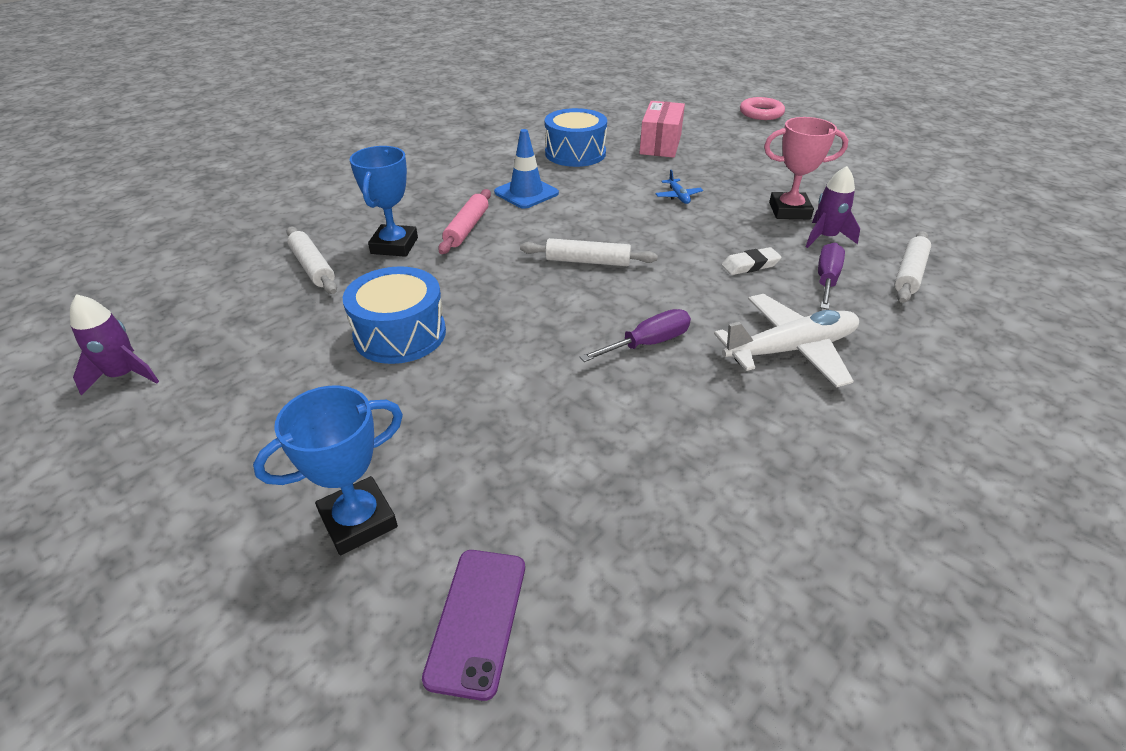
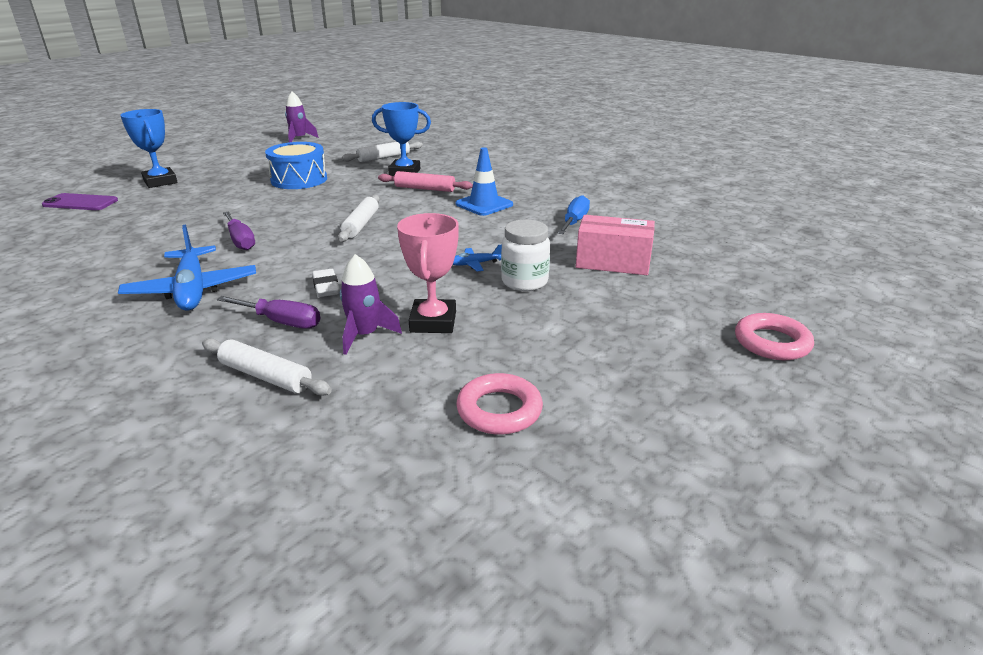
camera: 90 degrees right, 10 degrees down
blue drum [545,108,607,167] -> blue screwdriver [558,195,590,234]
white plane [714,294,859,388] -> blue plane [118,224,256,311]
none -> pink ring [456,373,543,435]
none -> white jar [501,220,550,291]

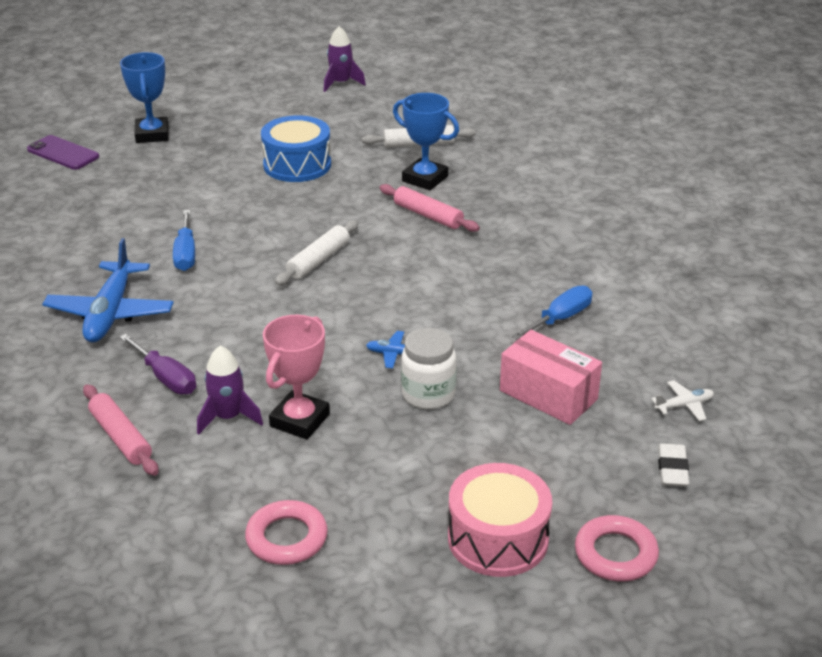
camera: 25 degrees right, 5 degrees up
white rolling pin [202,338,332,396] -> pink rolling pin [83,384,158,476]
purple screwdriver [223,211,255,250] -> blue screwdriver [173,210,195,271]
white eraser [312,269,340,297] -> white eraser moved to [658,443,689,487]
blue traffic cone [456,147,513,216] -> none
none -> pink drum [448,463,552,577]
none -> white plane [651,380,714,421]

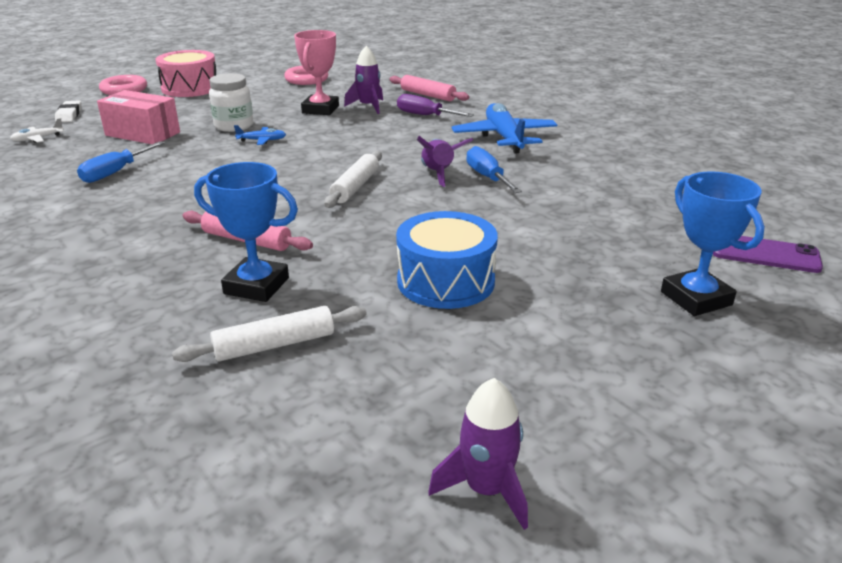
camera: 165 degrees right, 5 degrees down
none -> purple rocket [417,136,473,187]

